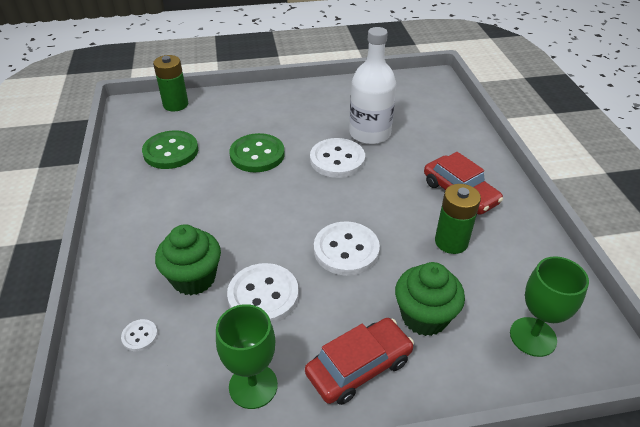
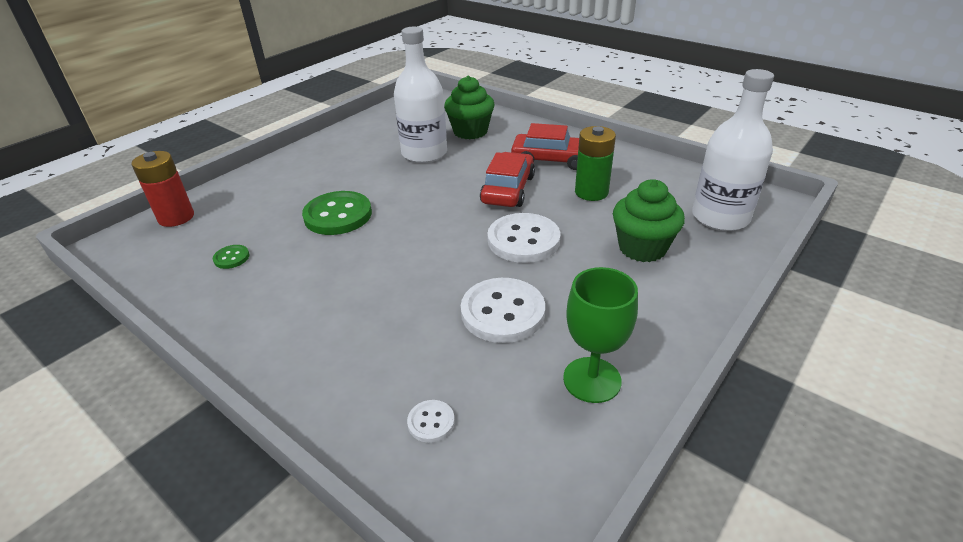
camera: 40 degrees left, 5 degrees down
green button [142,130,198,169] -> green button [213,245,249,269], size x0.46
green battery [153,55,188,111] -> red battery [132,151,194,227]
green cupcake [155,225,221,295] -> green cupcake moved to [444,76,495,139]
red car [305,318,414,405] -> red car moved to [480,152,535,207]
white button [310,138,365,178] -> none
green goblet [510,256,589,357] -> white bottle [692,69,774,231]

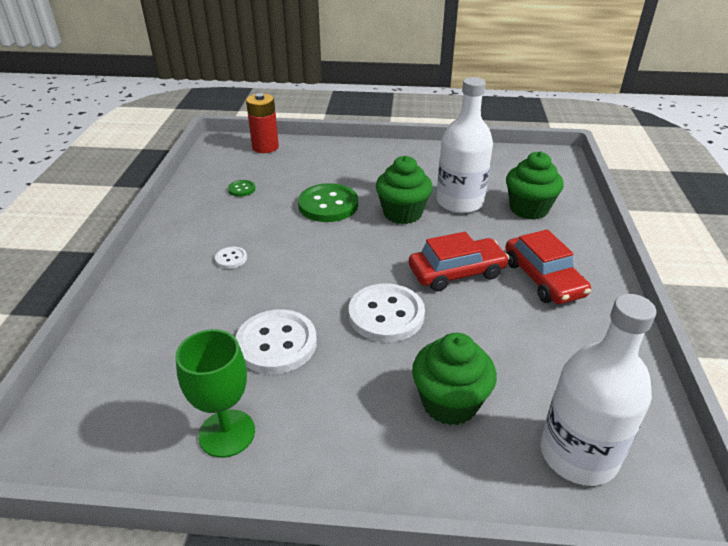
camera: 55 degrees right, 0 degrees up
white button [407,400,455,443] -> white button moved to [215,247,247,269]
green battery [575,126,616,201] -> none
none -> green cupcake [376,156,433,224]

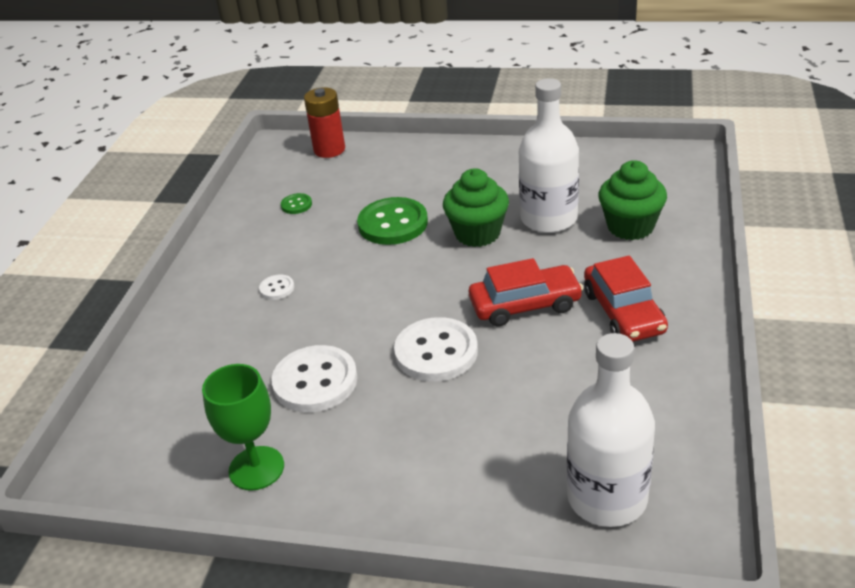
camera: 10 degrees right, 0 degrees up
green cupcake [412,333,497,425] -> none

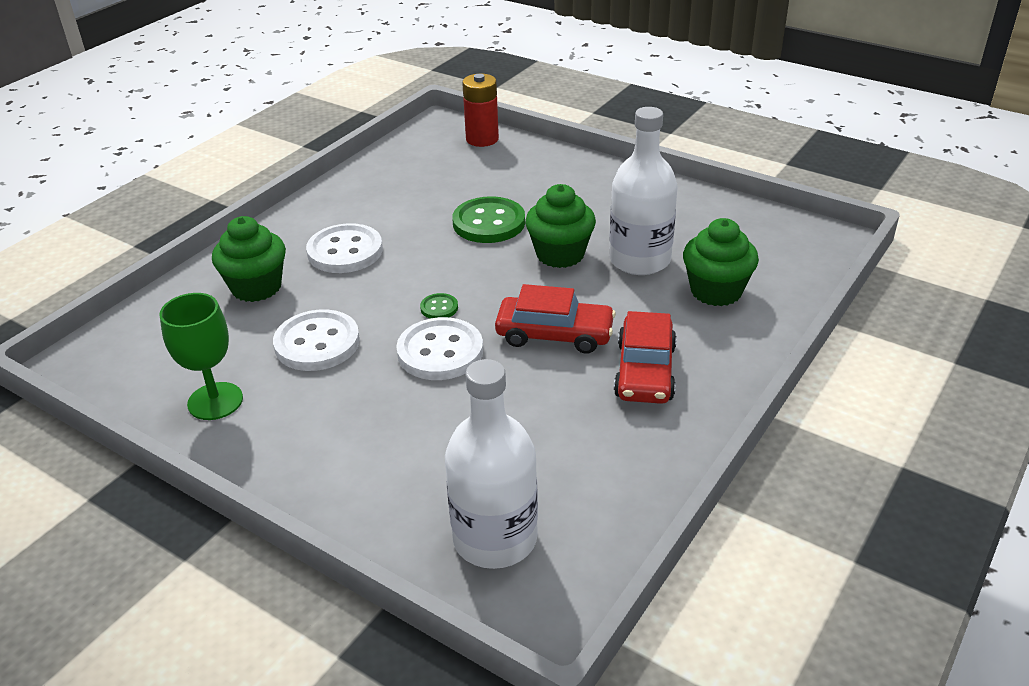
camera: 20 degrees right, 0 degrees up
white button [259,274,294,300] -> white button [306,223,383,273], size x2.16
green button [281,193,312,214] -> green button moved to [420,293,458,318]
none -> green cupcake [212,216,286,302]

